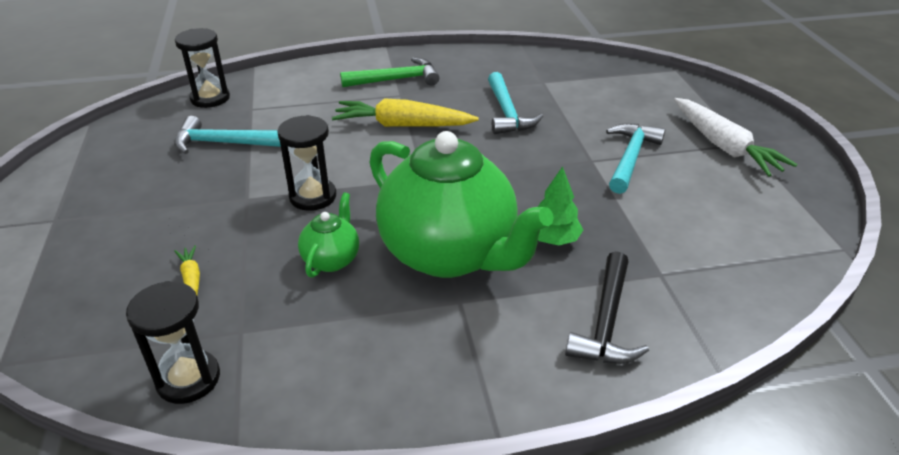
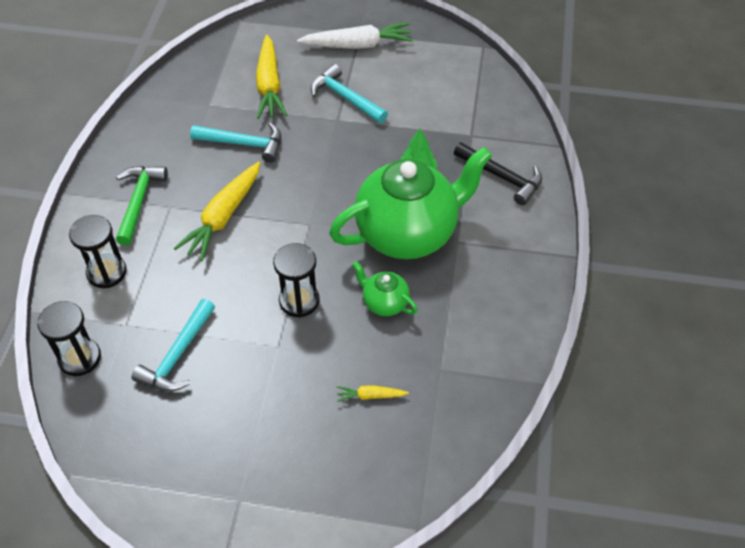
camera: 70 degrees left, 15 degrees up
black hourglass [126,281,220,404] -> black hourglass moved to [69,215,127,288]
none -> yellow carrot [256,35,287,119]

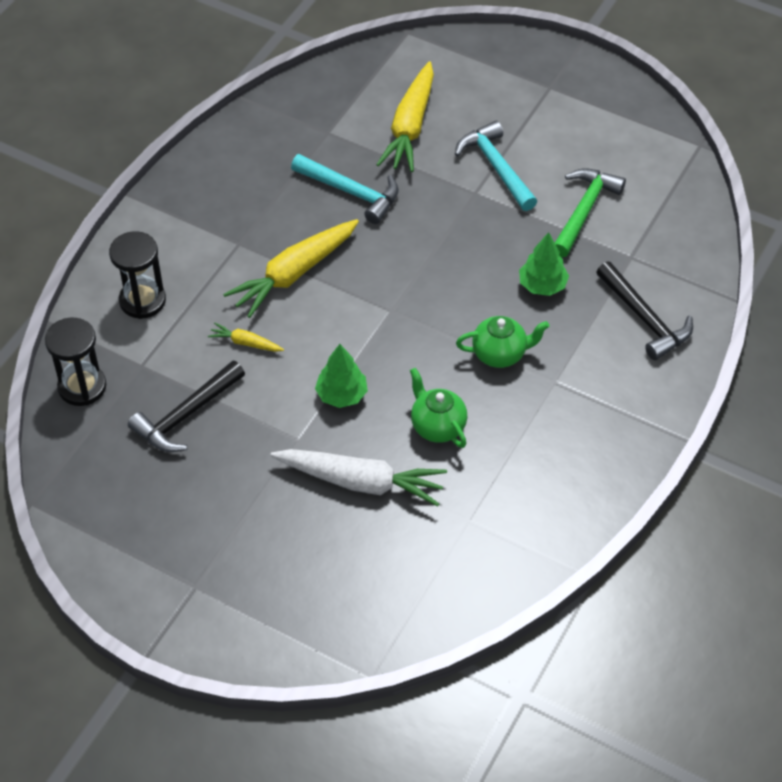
camera: 20 degrees right, 0 degrees up
green hammer [116,166,168,245] -> green hammer moved to [555,168,626,257]
turquoise hammer [132,299,215,391] -> black hammer [128,361,245,452]
black hourglass [273,243,320,317] -> green tree [315,344,368,408]
white carrot [297,22,413,49] -> white carrot moved to [270,449,447,506]
green teapot [329,147,492,259] -> green teapot [456,316,549,368], size x0.43
yellow carrot [337,385,409,402] -> yellow carrot moved to [208,322,284,352]

